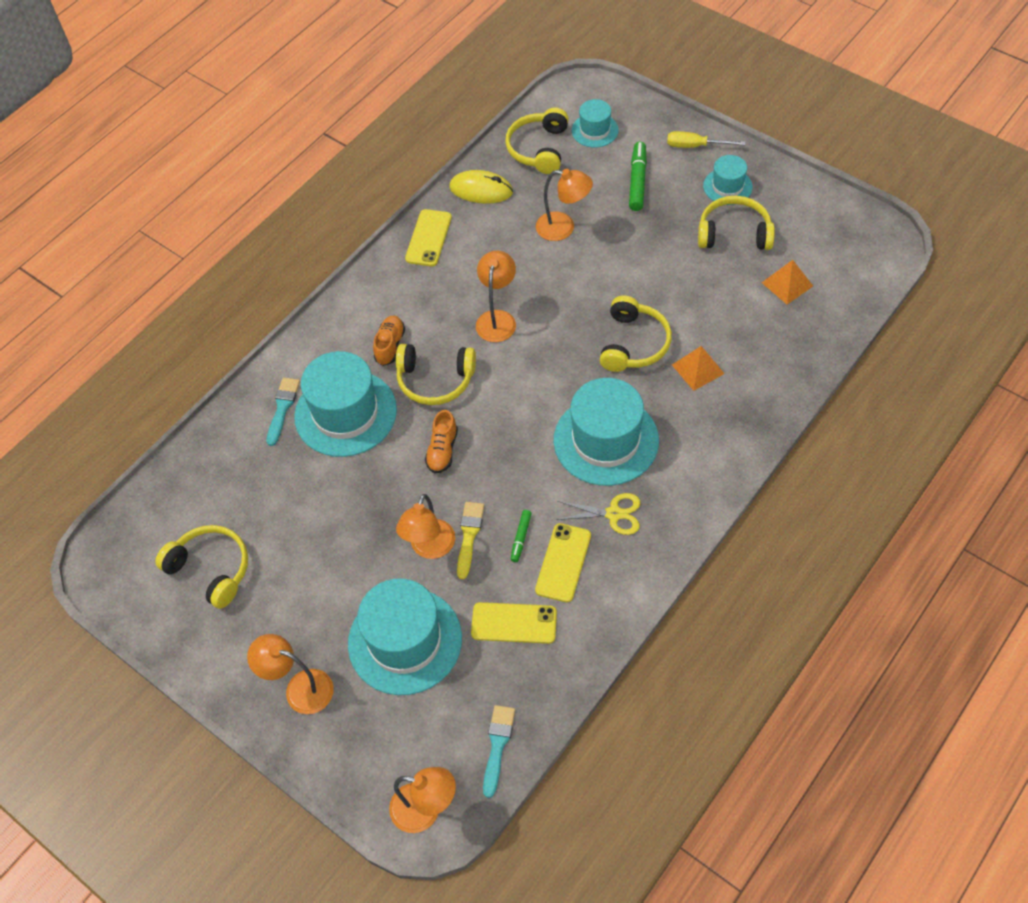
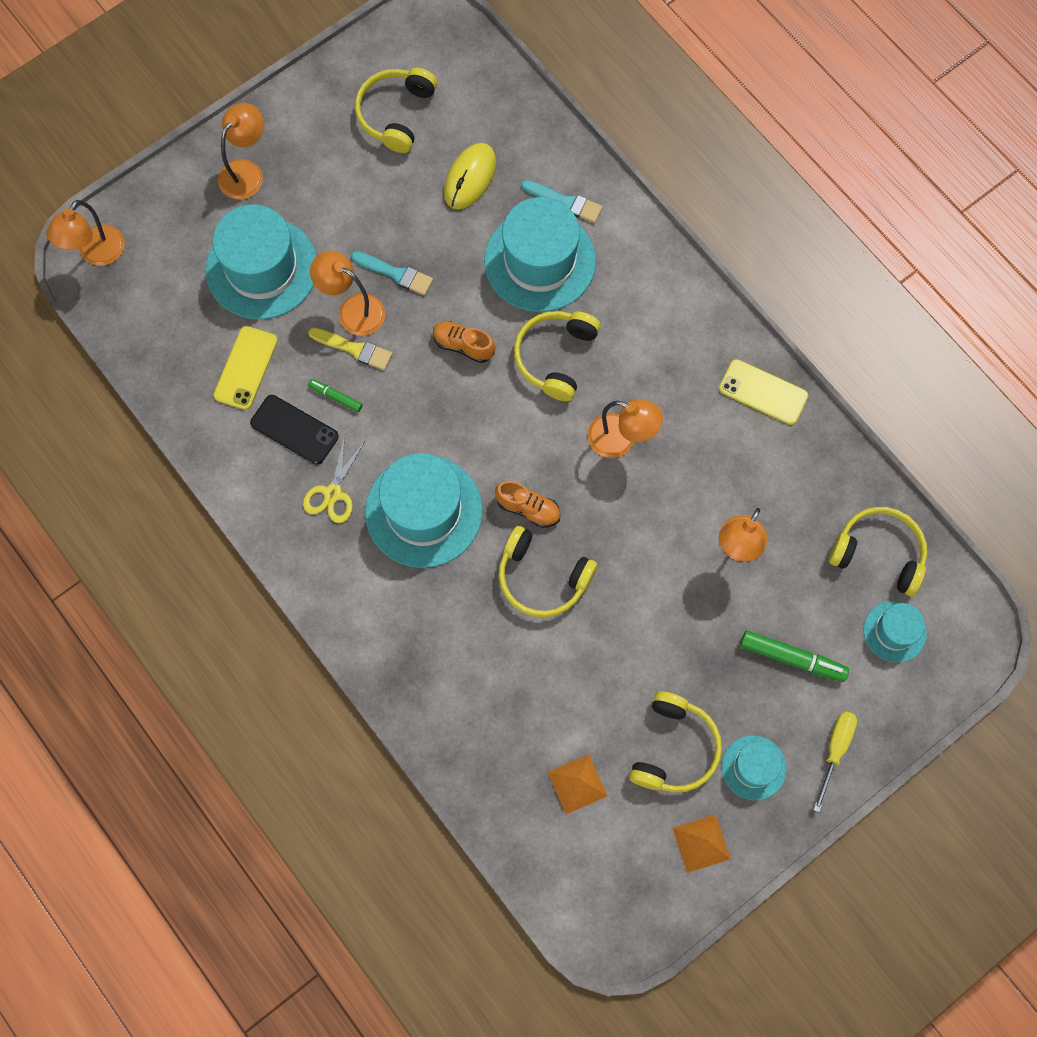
camera: 100 degrees right, 15 degrees up
yellow headphones [155,525,248,609] -> yellow headphones turned 150 degrees clockwise [355,68,437,153]
orange shoe [373,315,405,366] -> orange shoe moved to [495,481,561,528]
yellow mouse [449,170,513,204] -> yellow mouse moved to [444,143,496,209]
turquoise brush [483,705,515,798] -> turquoise brush moved to [351,251,433,296]
yellow phone [535,523,591,602] -> black phone [250,395,339,465]
orange pyramid [672,346,725,391] -> orange pyramid moved to [672,814,731,873]

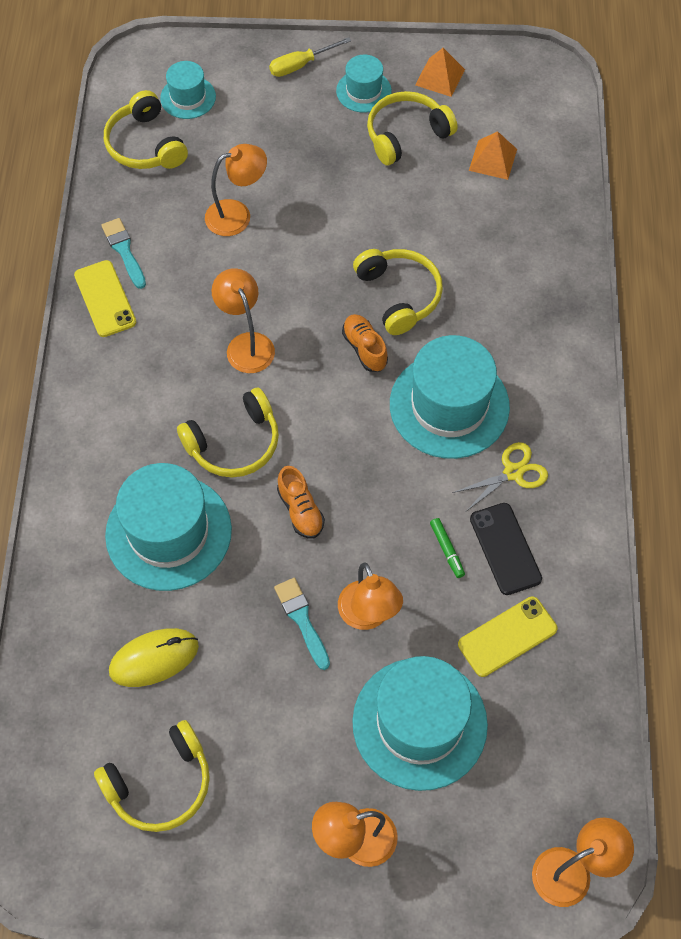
camera: 140 degrees left, 10 degrees down
yellow brush [308,327,393,370] -> none
turquoise brush [521,180,603,223] -> turquoise brush moved to [101,218,146,289]
green marker [740,630,849,682] -> none

